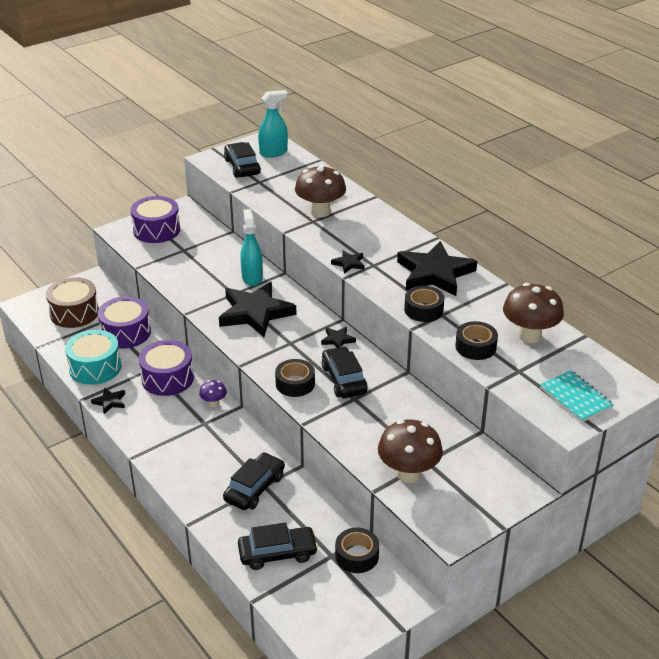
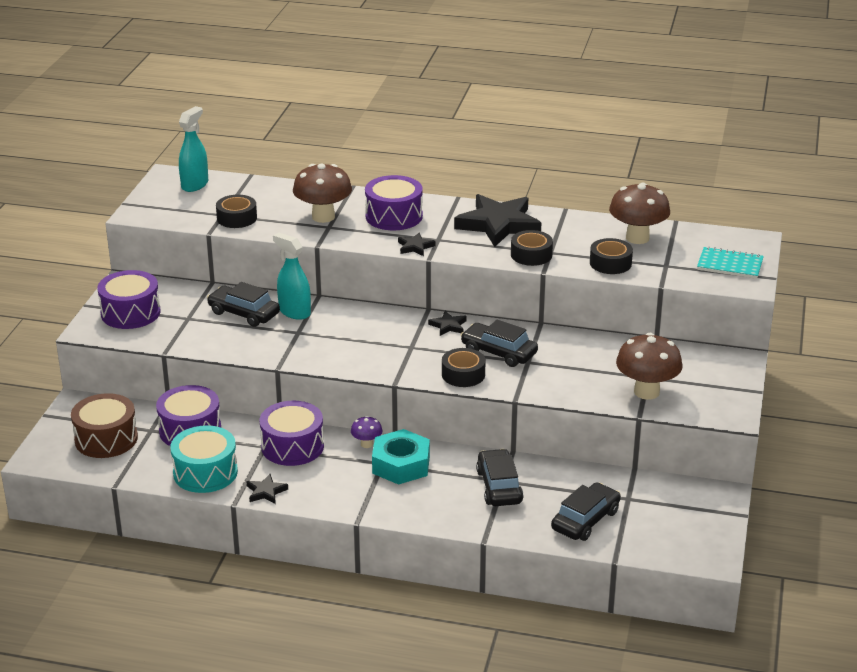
camera: 40 degrees left, 5 degrees down
black star [219,282,296,337] -> none
black car [224,142,261,178] -> black car moved to [207,282,280,327]
black tape [335,527,379,573] -> black tape moved to [216,195,257,228]
none -> purple drum [365,175,423,230]
none -> turquoise nut [372,429,430,485]

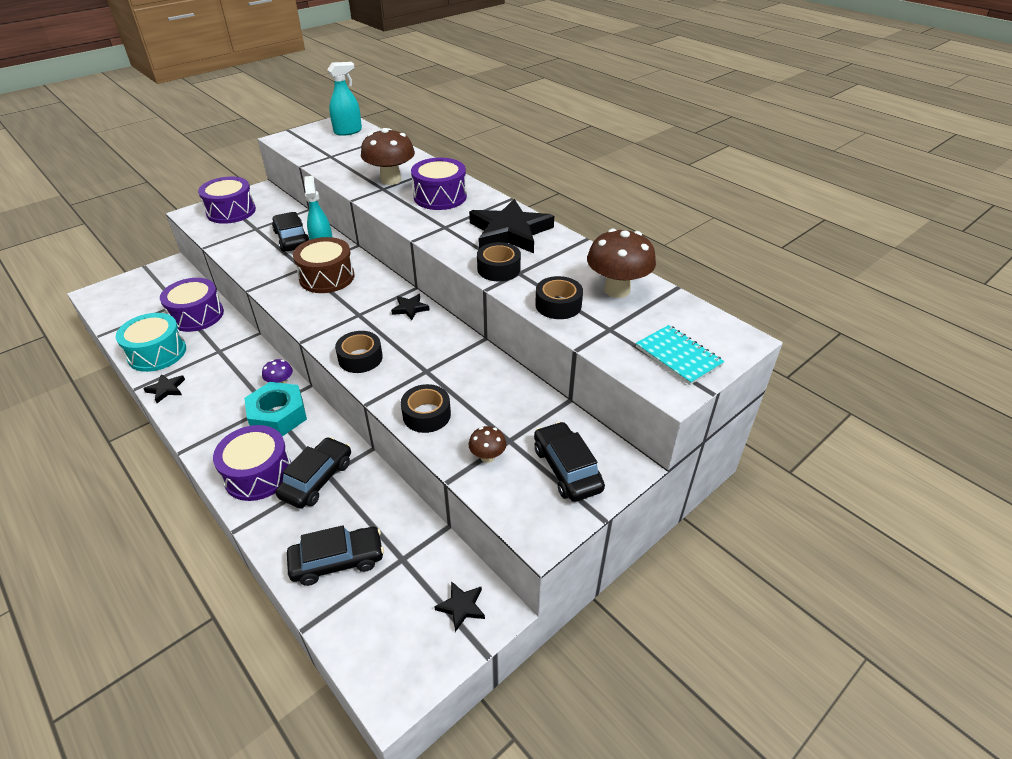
camera: 35 degrees right, 10 degrees up
brown drum [71,393,138,458] -> brown drum moved to [293,237,355,293]
black tape [216,195,257,228] -> black tape moved to [401,384,451,433]
purple drum [259,401,324,466] -> purple drum moved to [213,425,291,501]
black star [398,232,436,256] -> black star moved to [434,581,485,632]
black car [461,320,538,367] -> black car moved to [534,421,605,502]
brown mushroom [616,333,683,400] -> brown mushroom [469,426,506,463], size x0.49

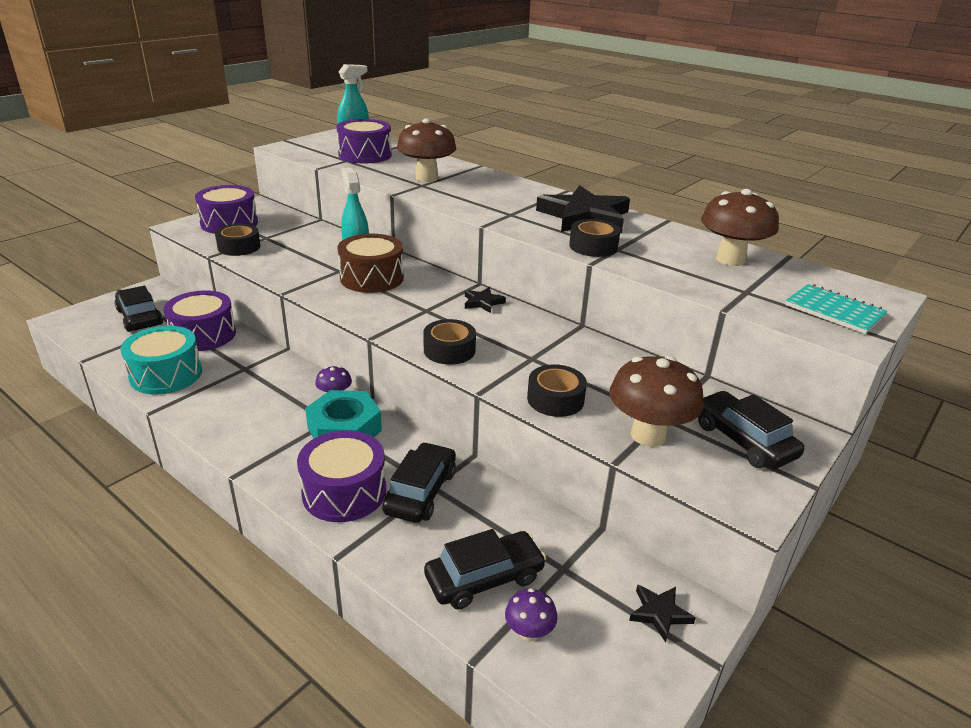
camera: 10 degrees left, 10 degrees down
black star [143,374,185,403] -> none
black car [272,212,310,252] -> black car moved to [115,286,163,332]
purple drum [411,158,467,210] -> purple drum moved to [336,119,392,163]
brown mushroom [469,426,506,463] -> brown mushroom [609,356,704,446], size x2.02
black tape [535,276,583,319] -> black tape moved to [215,224,260,256]
none -> purple mushroom [505,588,558,642]

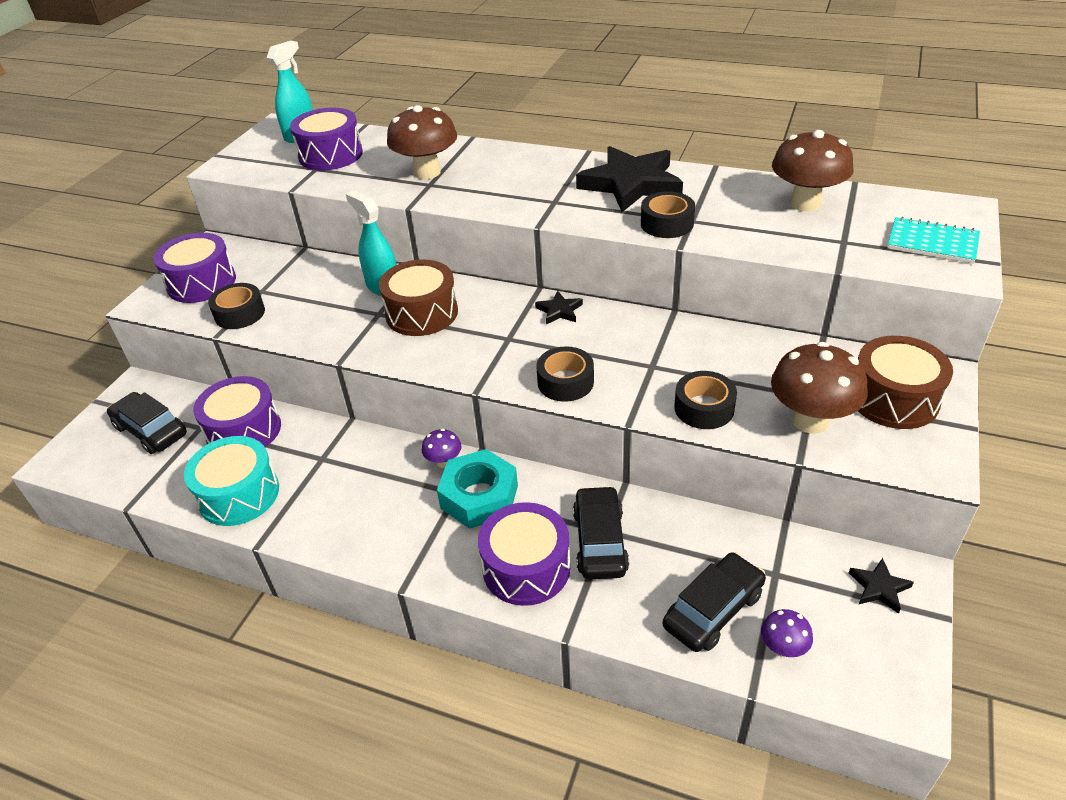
camera: 15 degrees left, 10 degrees up
black car [698,391,805,469] -> brown drum [858,336,953,429]

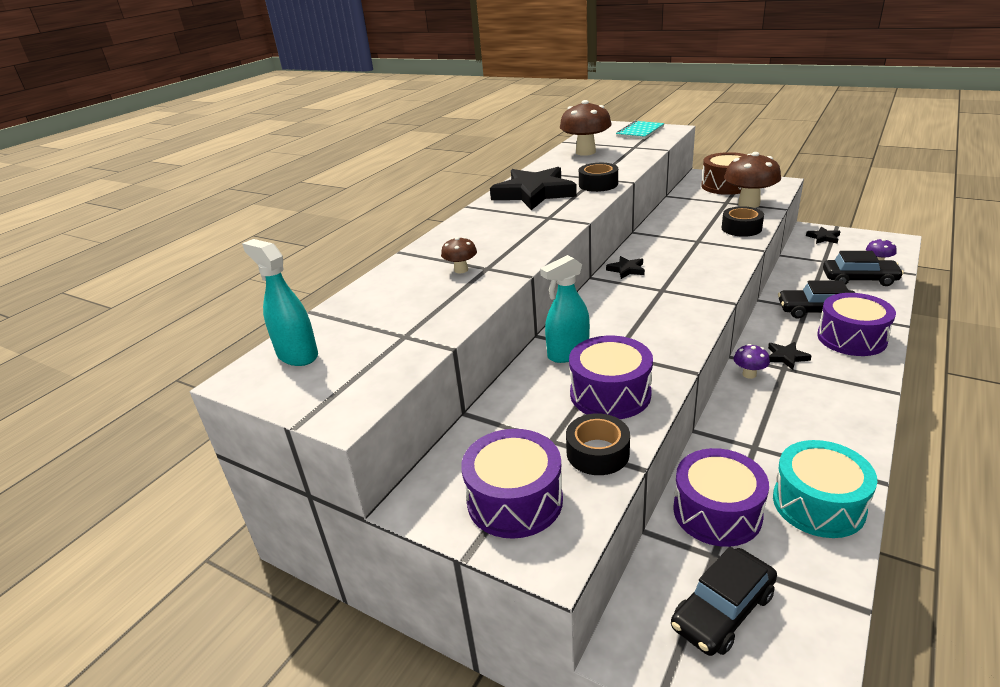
camera: 80 degrees left, 10 degrees down
purple drum [290,108,363,171] -> purple drum moved to [569,336,653,419]
brown drum [379,259,458,336] -> none
brown mushroom [387,105,457,179] -> brown mushroom [441,237,477,273], size x0.49
turquoise nut [437,449,518,529] -> black star [768,342,812,370]
black tape [536,346,594,402] -> none
black car [663,552,766,652] -> black car turned 135 degrees clockwise [823,251,904,286]

